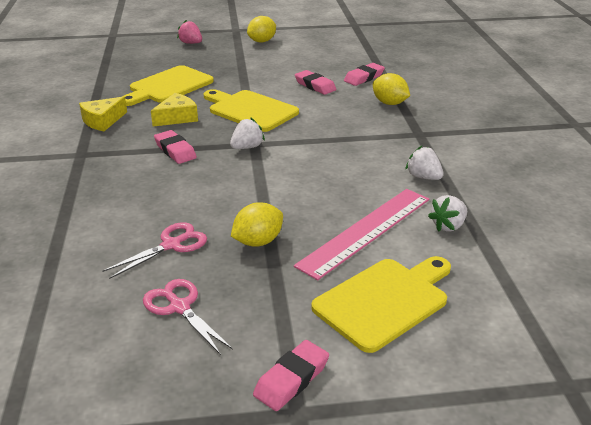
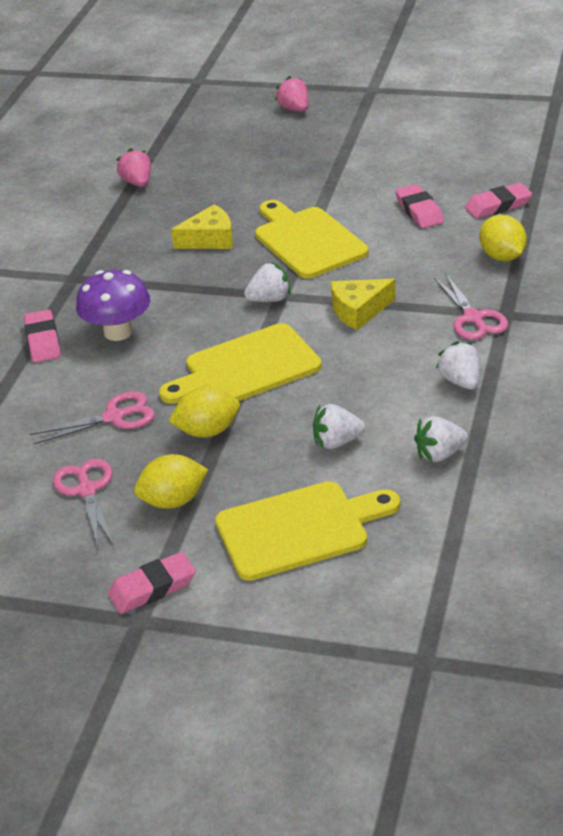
camera: 25 degrees right, 5 degrees up
yellow cheese [79,97,127,131] -> yellow cheese moved to [331,279,396,330]
yellow cutting board [122,65,214,106] -> yellow cutting board moved to [159,323,322,404]
pink eraser [154,130,197,164] -> pink eraser moved to [24,309,61,363]
yellow lemon [247,16,276,42] -> yellow lemon moved to [134,454,208,509]
pink ruler [294,189,429,280] -> white strawberry [313,404,365,449]
none -> purple mushroom [76,270,150,341]
none -> pink strawberry [116,148,151,187]
none -> pink scissors [434,274,508,340]

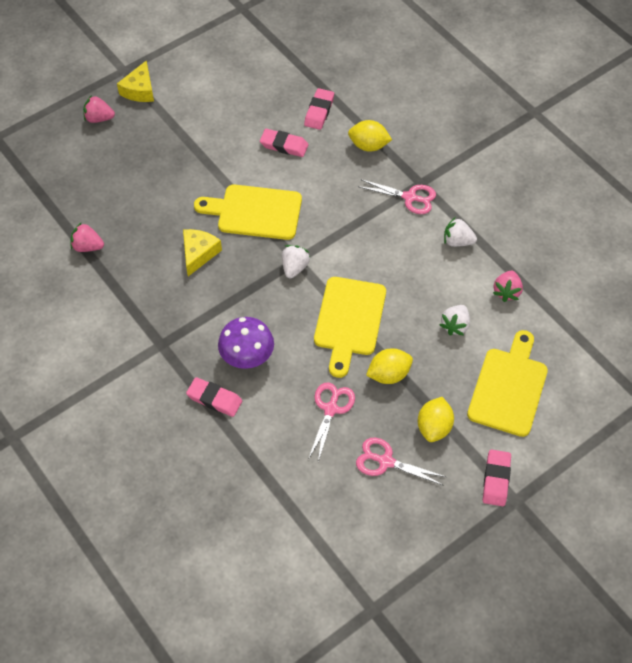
camera: 55 degrees left, 20 degrees up
yellow lemon [169,386,240,438] -> yellow lemon turned 45 degrees clockwise [366,349,413,384]
yellow cheese [331,279,396,330] -> yellow cheese moved to [117,60,154,102]
white strawberry [414,416,468,462] -> pink strawberry [493,271,523,302]

